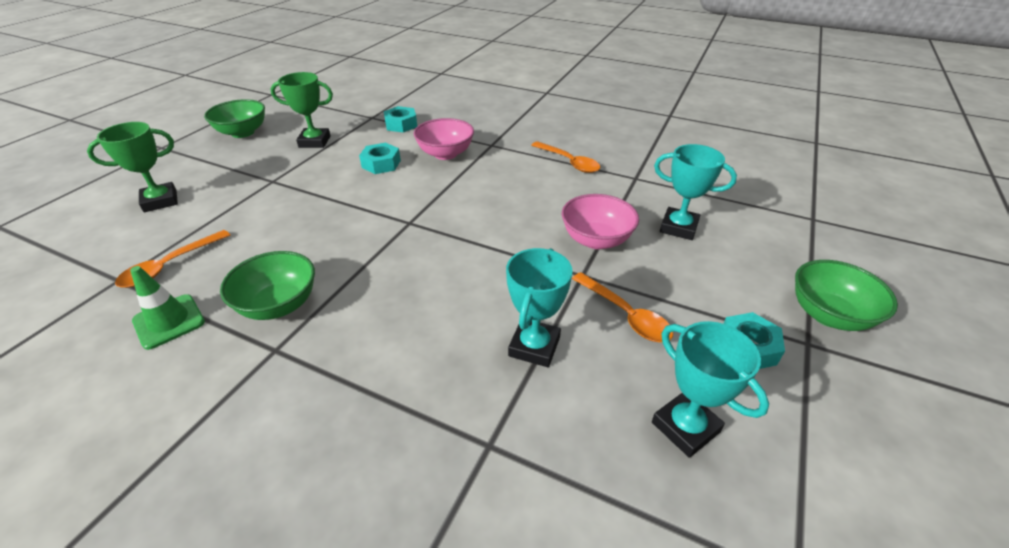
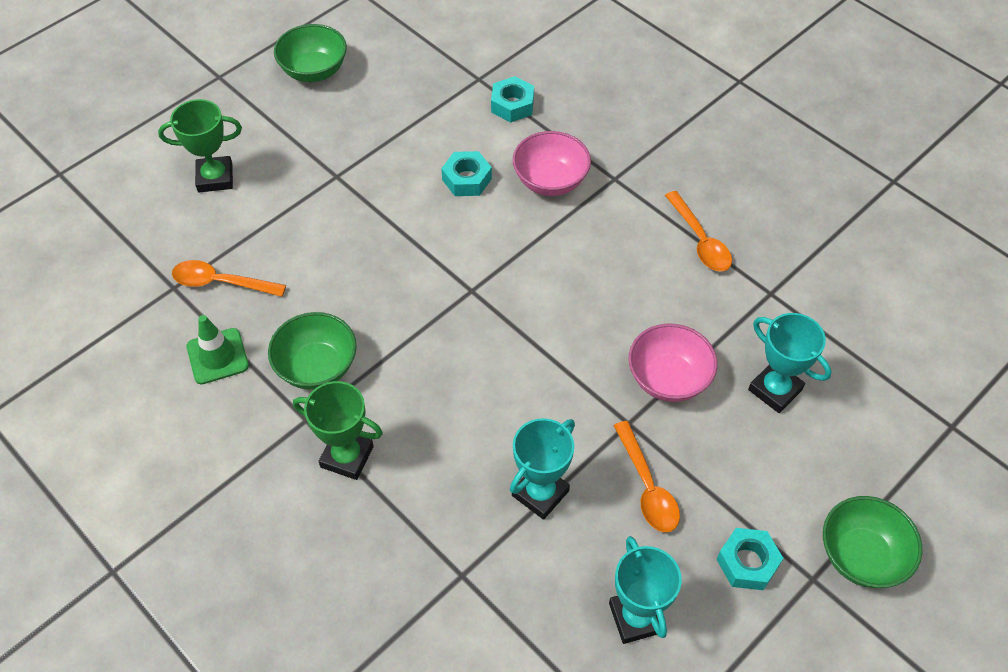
camera: 20 degrees right, 15 degrees up
orange spoon [115,230,231,288] -> orange spoon turned 45 degrees clockwise [172,260,286,297]
green trophy [271,72,333,148] -> green trophy moved to [293,381,383,480]

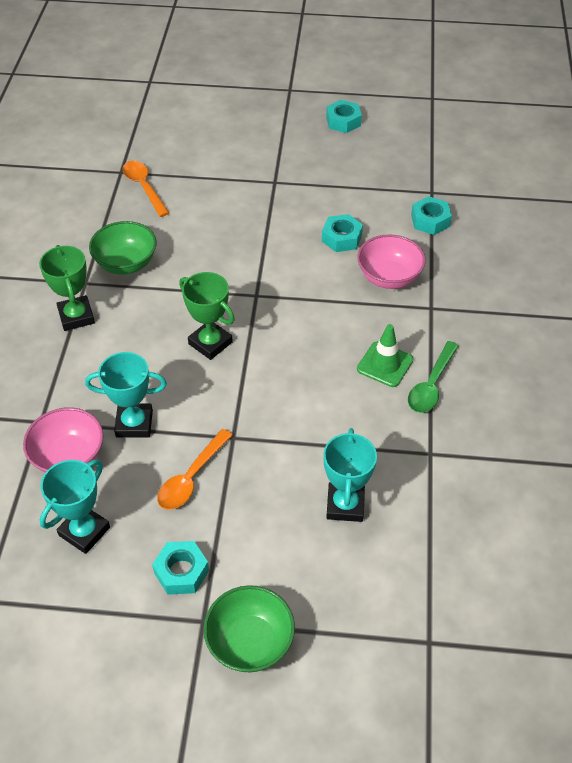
camera: 50 degrees right, 5 degrees down
green trophy [158,99,242,192] -> green trophy moved to [179,272,235,360]
green traffic cone [187,315,249,384] -> green traffic cone moved to [357,324,413,387]
green bowl [274,24,347,82] -> turquoise nut [326,100,362,133]
pink bowl [629,323,718,402] -> pink bowl moved to [23,407,104,473]
orange spoon [665,191,732,272] -> green spoon [408,341,459,413]

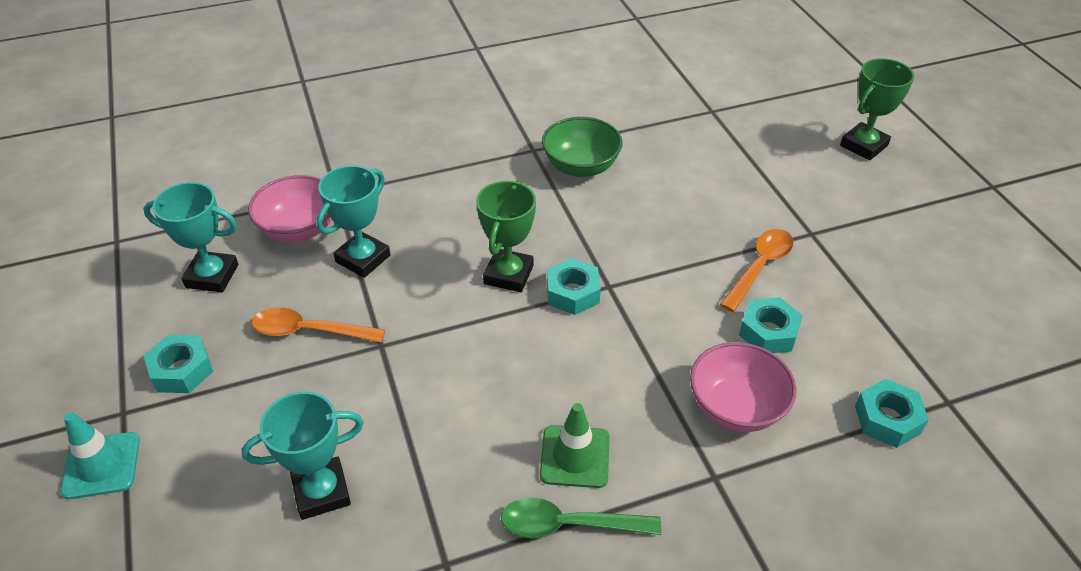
camera: 65 degrees right, 5 degrees down
green trophy [39,245,95,331] -> green trophy moved to [840,58,914,161]
turquoise trophy [85,352,167,438] -> turquoise trophy turned 60 degrees clockwise [316,165,390,278]
orange spoon [123,161,169,217] -> orange spoon moved to [720,229,794,312]
green bowl [203,585,295,672] -> turquoise traffic cone [60,412,140,499]
turquoise nut [326,100,362,133] -> turquoise nut moved to [547,258,601,315]

